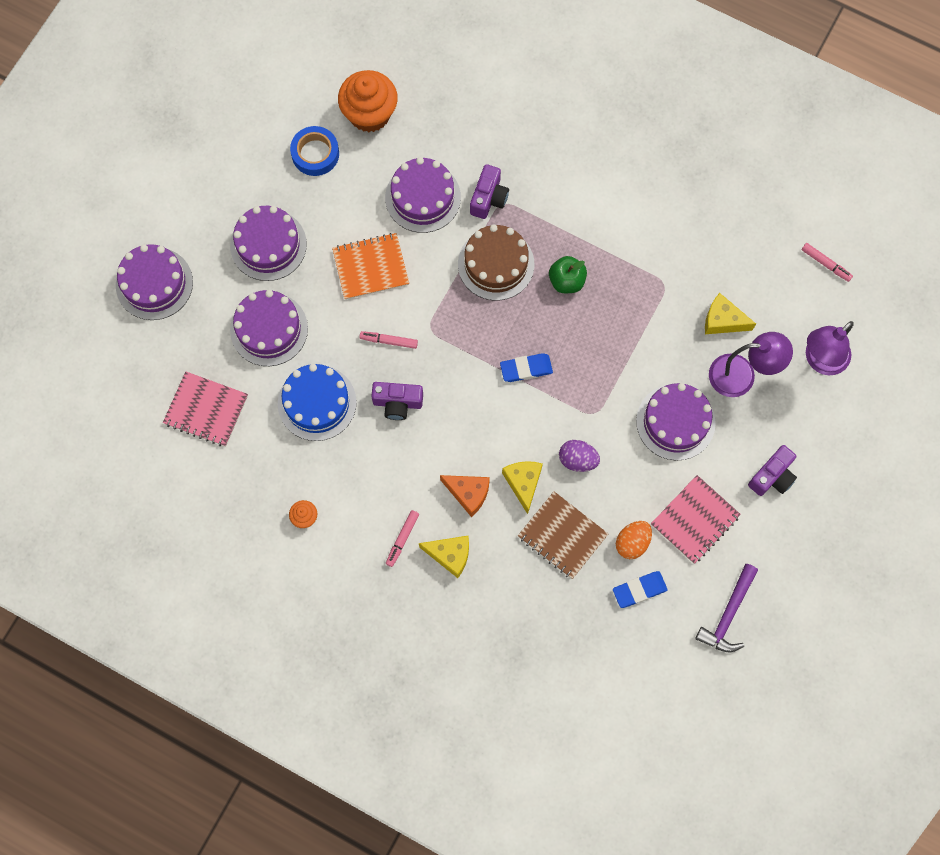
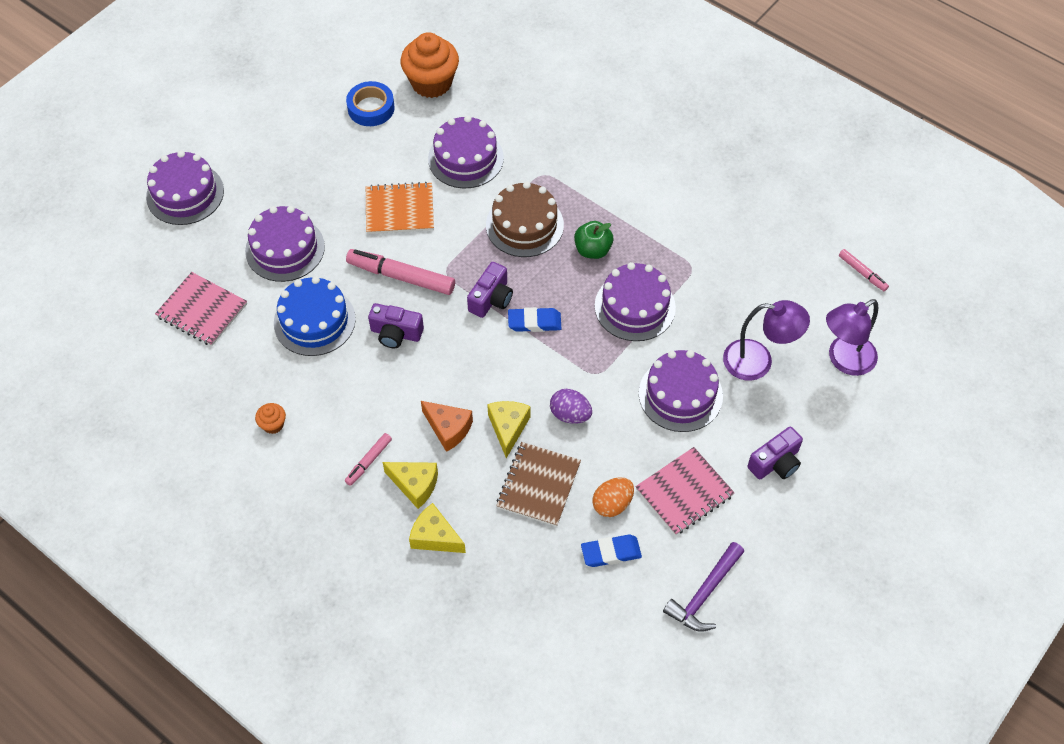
camera: 10 degrees right, 15 degrees down
purple cake [230,206,307,281] -> purple cake moved to [595,262,676,341]
pink marker [360,331,418,349] -> pink marker [346,249,455,295], size x1.89
purple camera [470,164,509,219] -> purple camera moved to [467,262,513,318]
brown notebook [518,491,608,579] -> brown notebook turned 60 degrees clockwise [496,442,581,527]
yellow cheese [705,293,756,334] -> yellow cheese moved to [409,503,466,553]

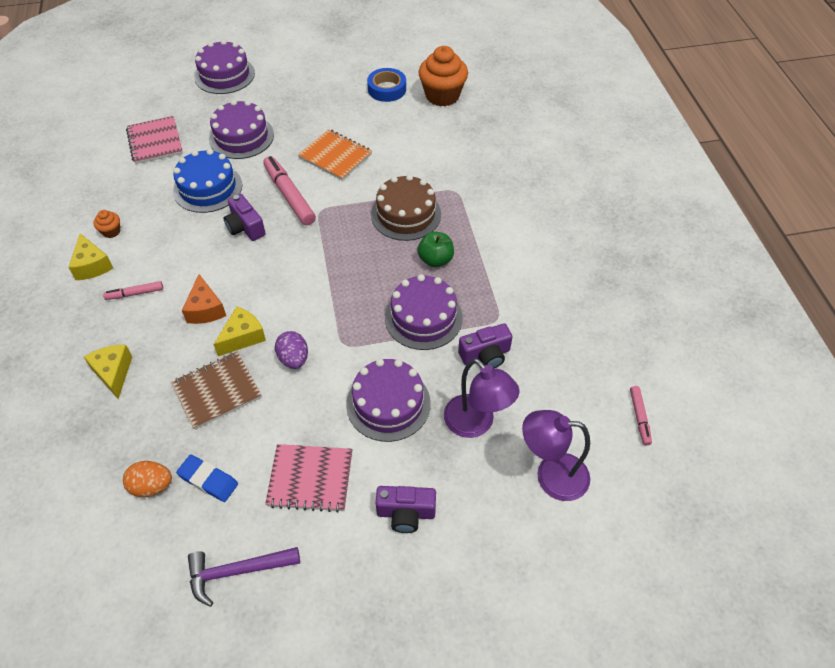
camera: 40 degrees right, 5 degrees down
yellow cheese [383,462,438,509] -> yellow cheese moved to [68,233,113,280]
purple cake [428,115,504,188] -> none
purple camera [467,262,513,318] -> purple camera moved to [458,323,512,368]
blue eraser [508,307,561,332] -> none
orange egg [592,477,634,517] -> orange egg moved to [123,461,172,497]

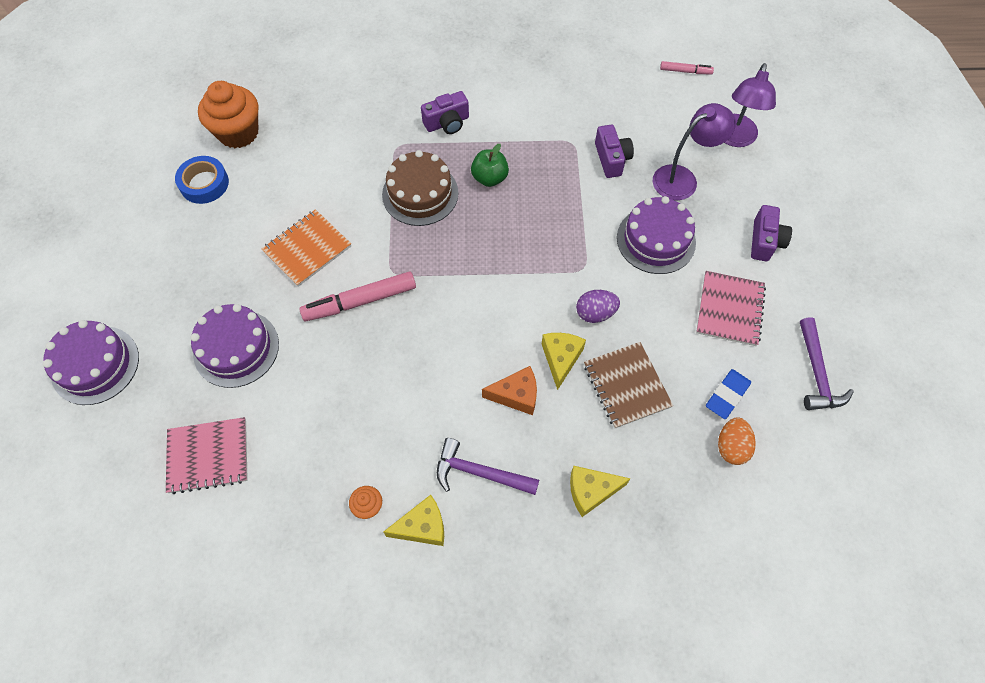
camera: 80 degrees left, 10 degrees up
pink marker [103,281,163,300] -> purple hammer [437,438,539,495]
blue cake [173,149,242,213] -> none
yellow cheese [213,307,266,356] -> yellow cheese turned 45 degrees clockwise [542,333,586,390]
purple camera [224,194,266,241] -> purple camera moved to [421,91,469,134]
purple cake [385,274,463,350] -> none

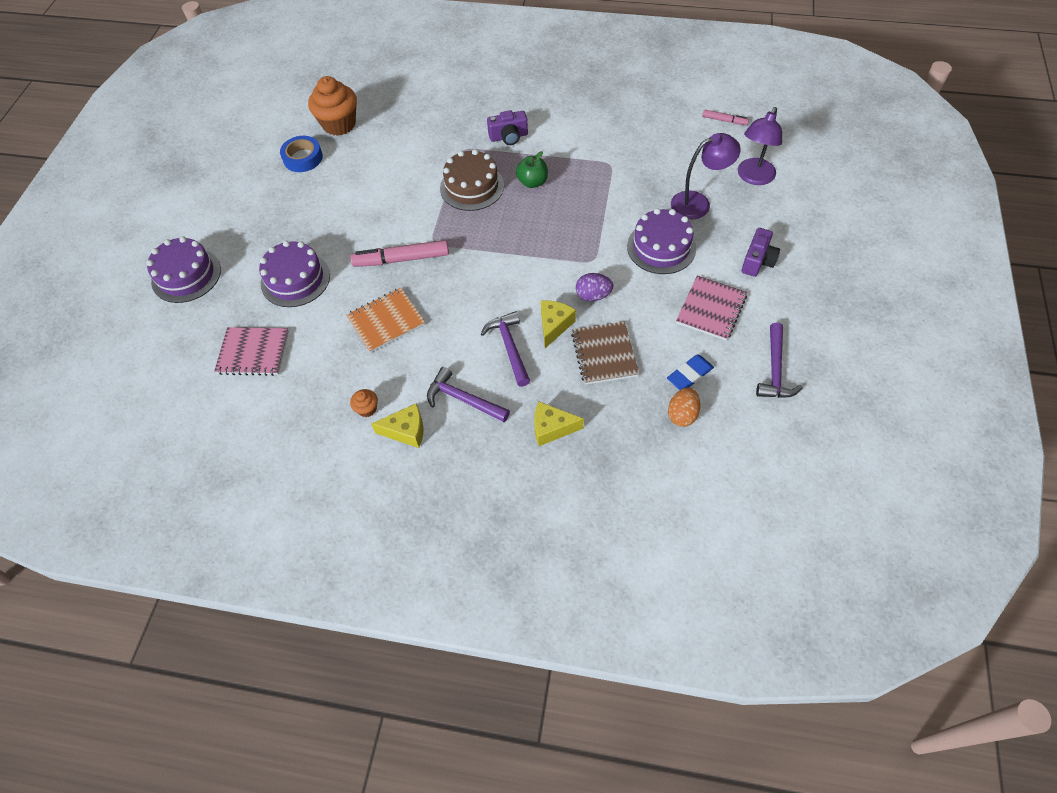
camera: 15 degrees right, 5 degrees down
orange notebook [262,209,351,287] -> orange notebook moved to [346,288,425,353]
orange cheese [482,366,537,415] -> purple hammer [481,311,530,387]
purple camera [595,125,634,178] -> none

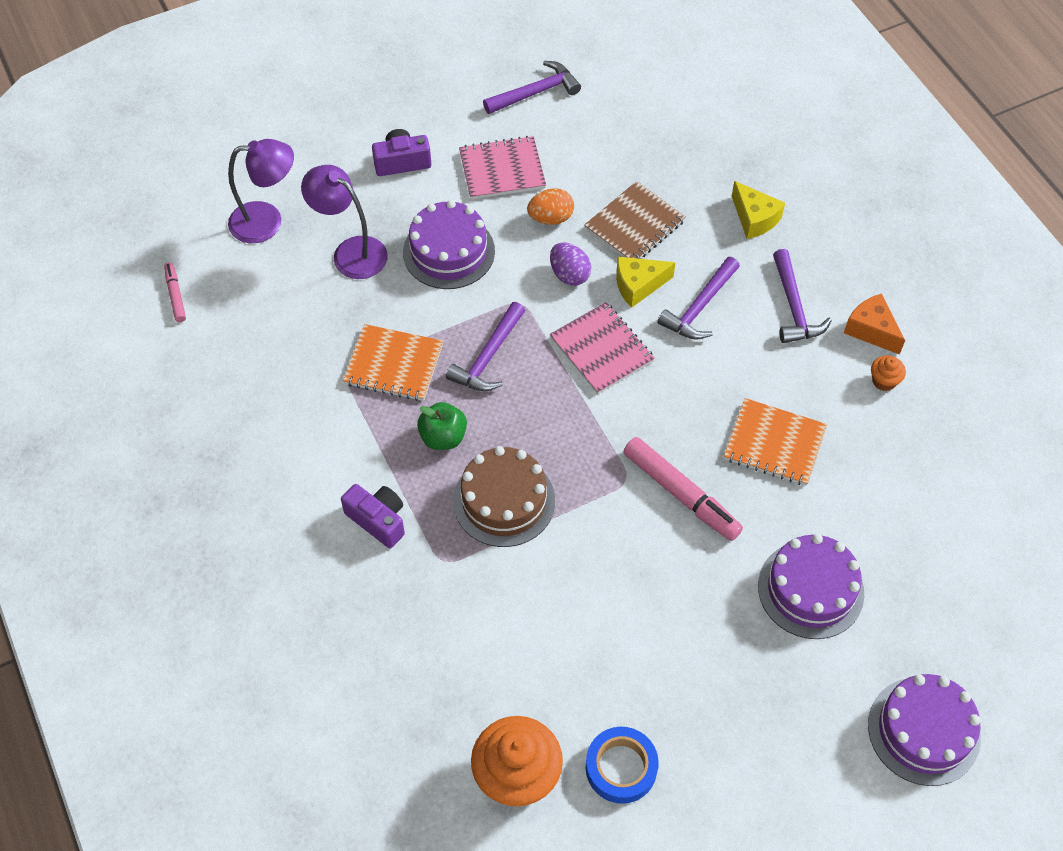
camera: 130 degrees left, 0 degrees up
pink notebook [214,327,289,376] -> pink notebook moved to [550,302,655,394]
yellow cheese [371,403,423,448] -> orange cheese [844,294,905,355]
blue eraser [667,354,714,390] -> none
orange egg [668,388,701,427] -> orange egg moved to [527,188,574,225]
none -> orange notebook [343,324,443,401]
none -> purple hammer [446,302,525,391]

